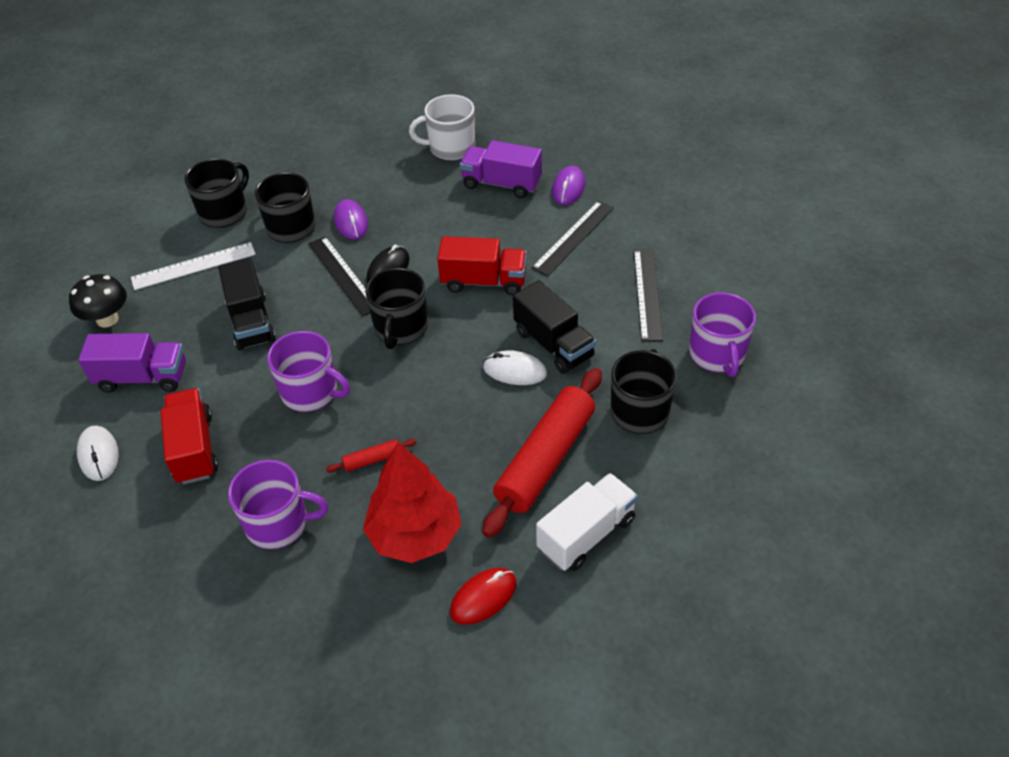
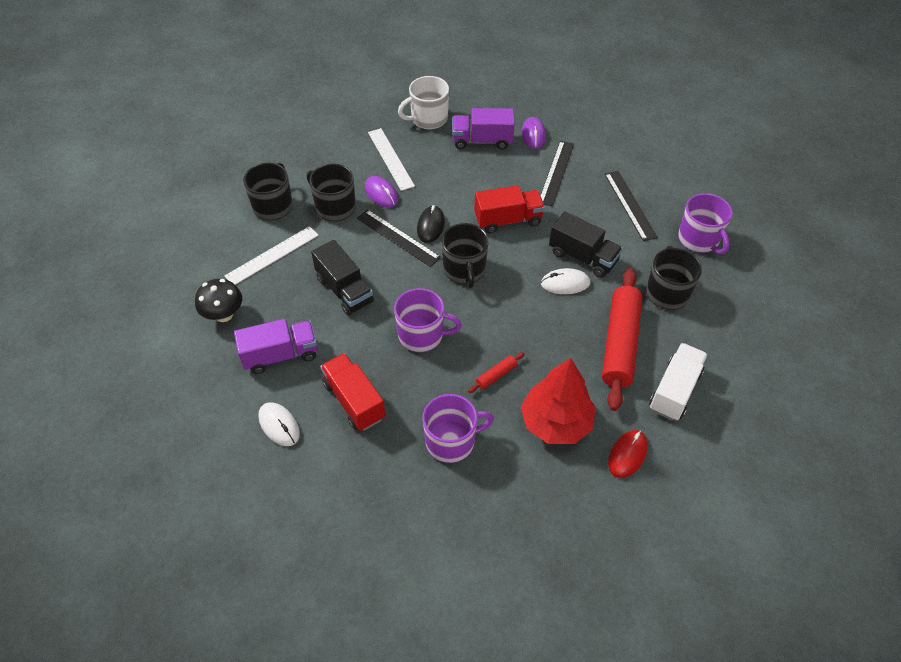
camera: 20 degrees left, 5 degrees up
none -> white ruler [368,128,415,191]

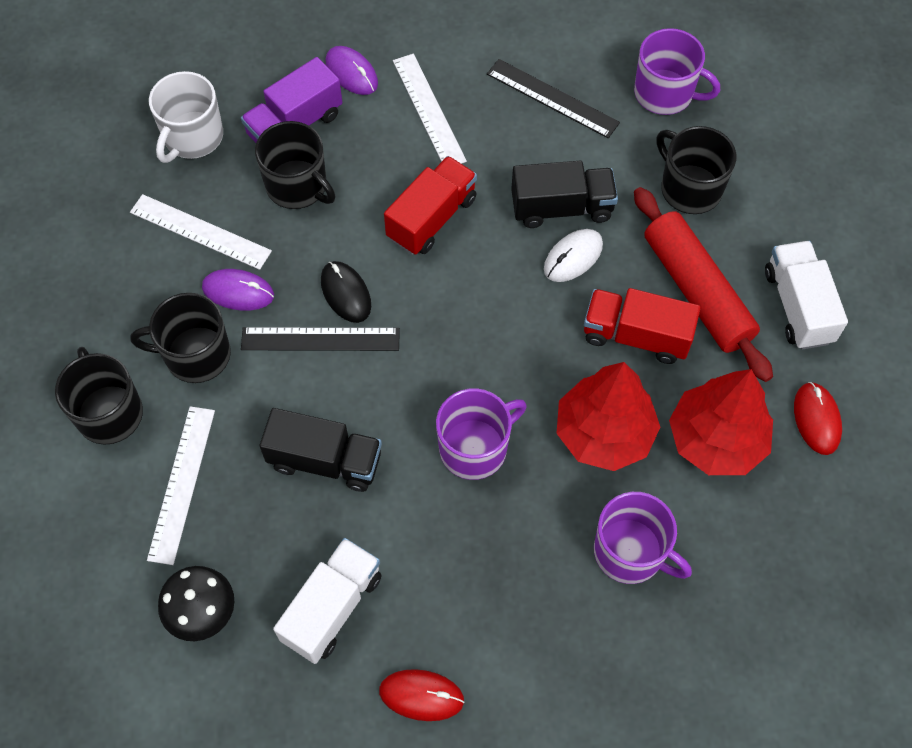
camera: 40 degrees left, 10 degrees up
purple truck [234,319,317,374] -> white truck [273,538,382,664]
white mouse [258,402,300,446] -> red mouse [379,669,464,721]
red truck [320,353,385,431] -> red truck moved to [584,288,701,364]
purple mug [422,394,494,463] -> purple mug turned 90 degrees clockwise [594,492,692,584]
black mug [442,223,489,288] -> black mug moved to [255,121,335,209]
red rolling pin [468,352,524,393] -> red tree [556,362,660,471]
black ruler [540,141,574,206] -> white ruler [393,54,467,164]

